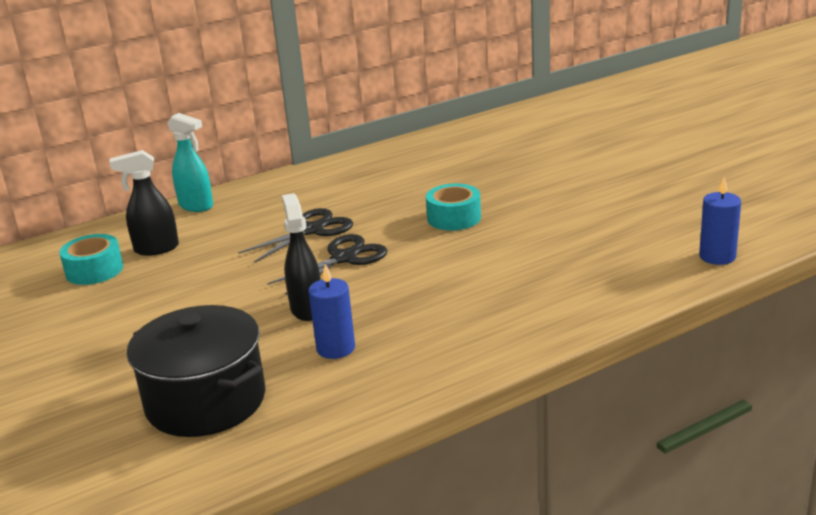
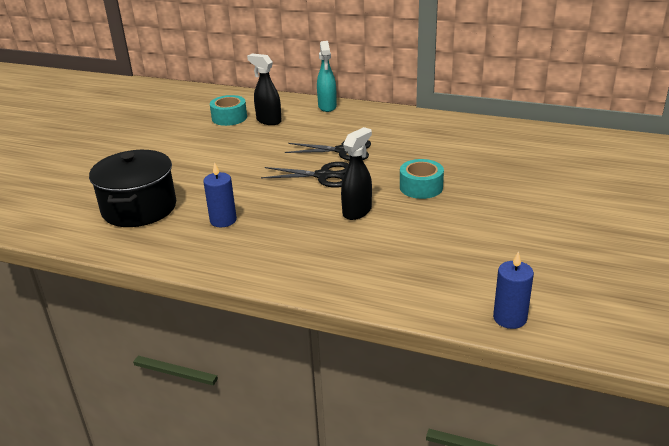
camera: 50 degrees right, 5 degrees up
black spray bottle [282,193,321,321] -> black spray bottle moved to [341,127,372,220]

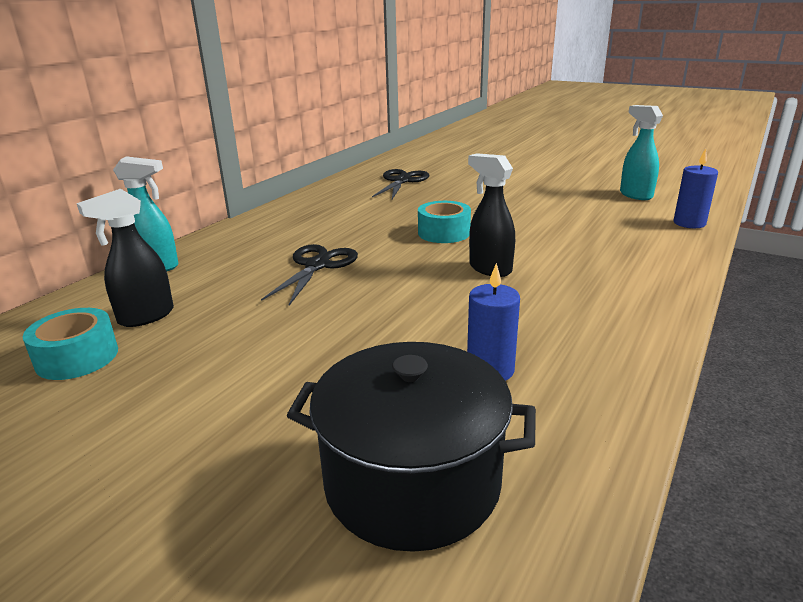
camera: 80 degrees left, 5 degrees down
black scissors [261,162,349,188] -> black scissors moved to [372,169,429,199]
none -> turquoise spray bottle [620,105,663,200]

